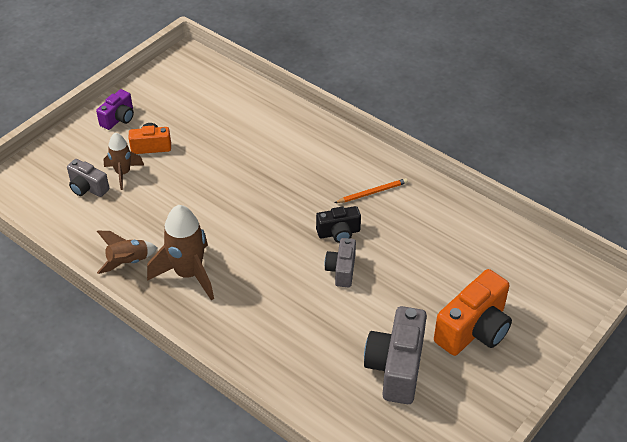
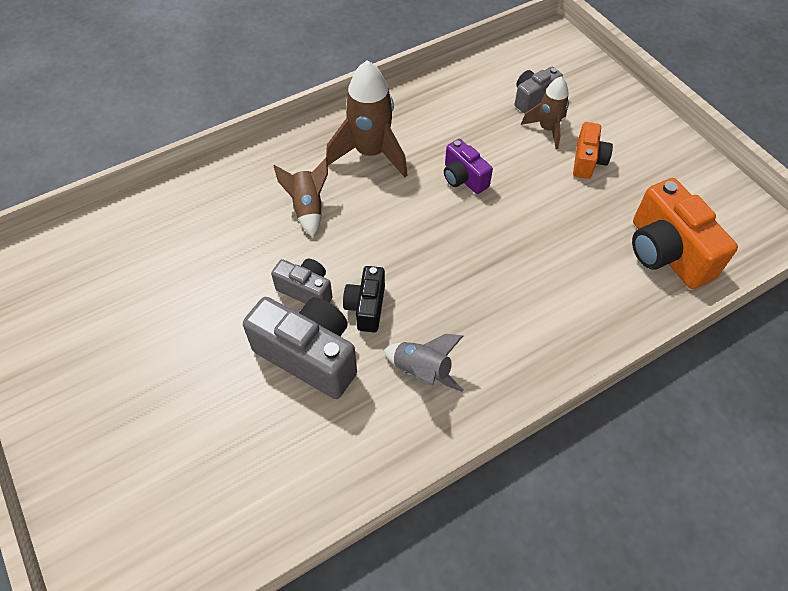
camera: 110 degrees right, 10 degrees up
purple camera [96,89,134,130] -> purple camera moved to [444,139,493,194]
brown rocket [97,230,157,274] -> brown rocket moved to [274,158,328,237]
orange pencil [335,178,408,203] -> grey rocket [384,334,464,392]
grey camera [364,306,427,404] -> grey camera moved to [243,297,357,399]
orange camera [434,269,512,356] -> orange camera moved to [632,178,738,289]

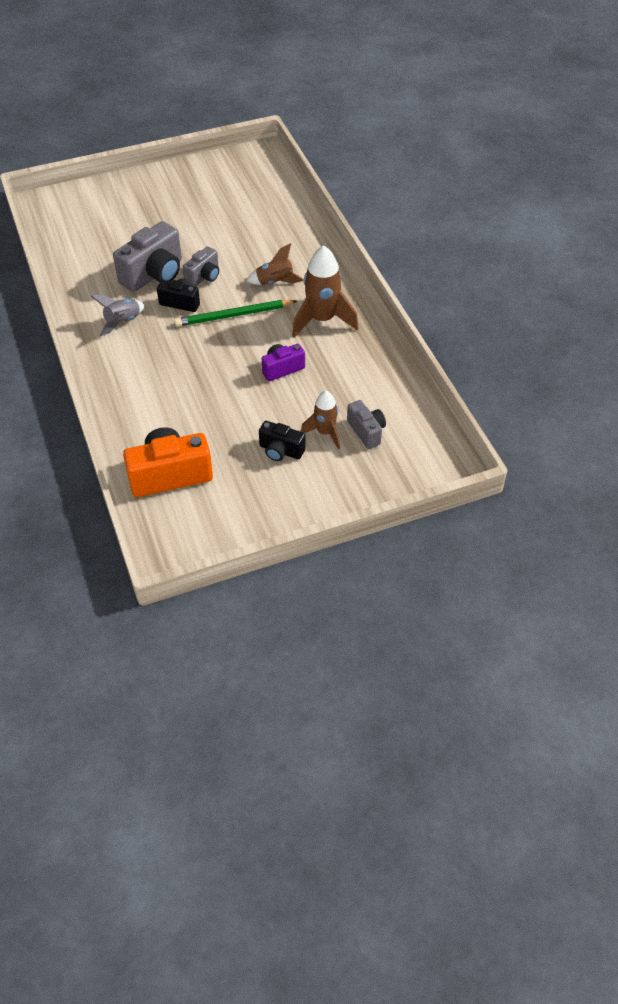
camera: 100 degrees right, 5 degrees down
orange camera [573,122,613,179] -> black camera [259,421,305,461]
none -> green pencil [174,300,297,327]

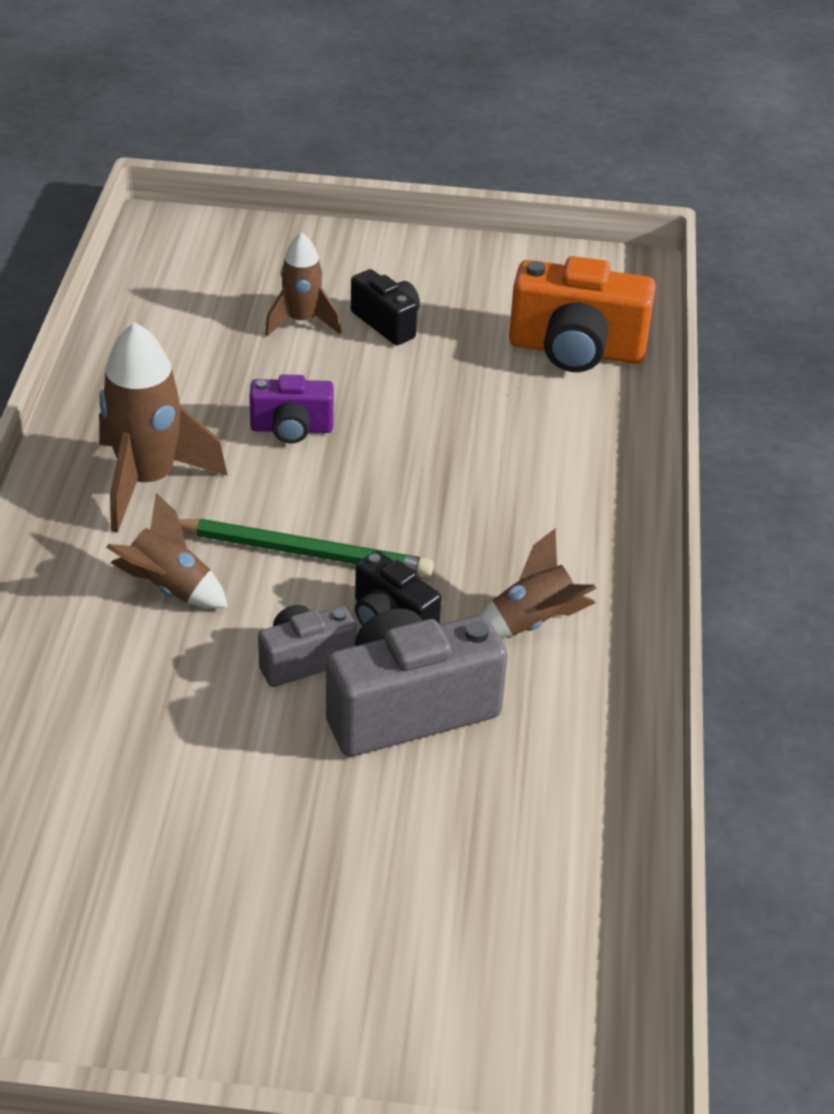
camera: 155 degrees left, 10 degrees down
grey rocket [91,295,144,336] -> brown rocket [481,529,597,638]
grey camera [347,400,386,449] -> none

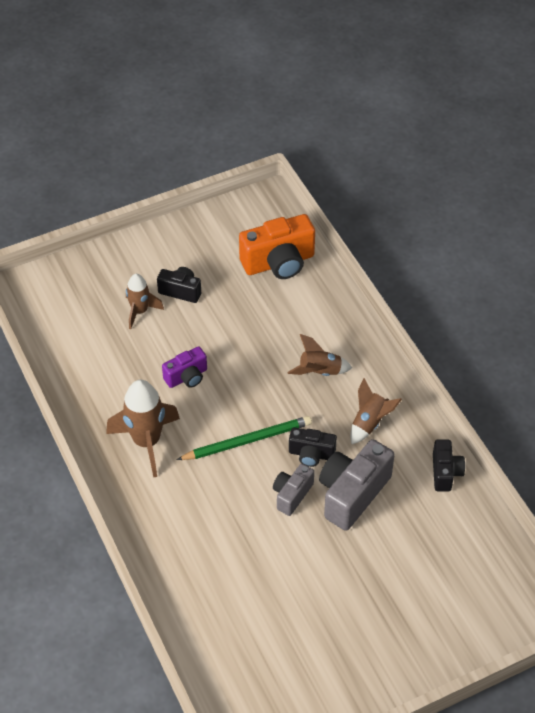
camera: 30 degrees left, 10 degrees up
brown rocket [106,493,228,608] -> brown rocket moved to [288,334,352,376]
none -> black camera [433,439,465,492]

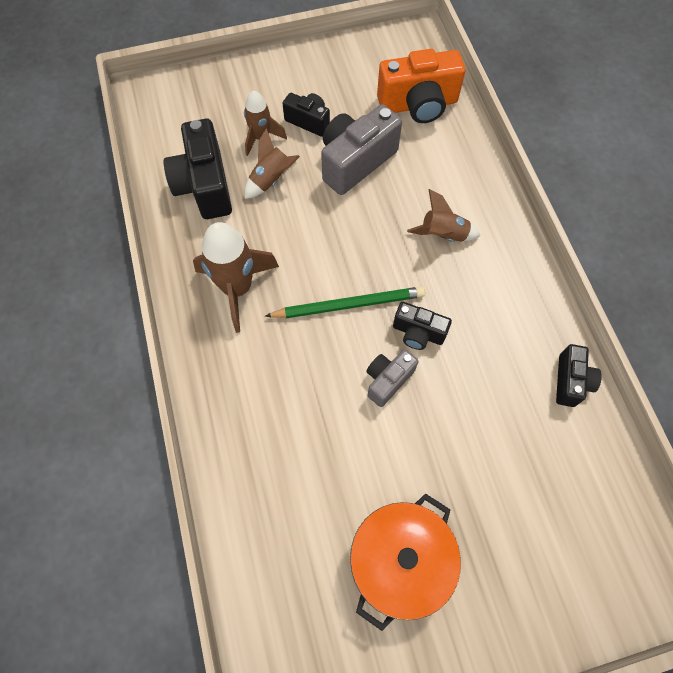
camera: 10 degrees right, 15 degrees up
purple camera [162,346,207,388] -> none
grey camera [319,439,395,531] -> grey camera moved to [321,104,402,195]
brown rocket [350,378,402,444] -> brown rocket moved to [244,128,300,199]
none -> black camera [163,119,232,219]
none -> orange pot [350,493,461,631]

